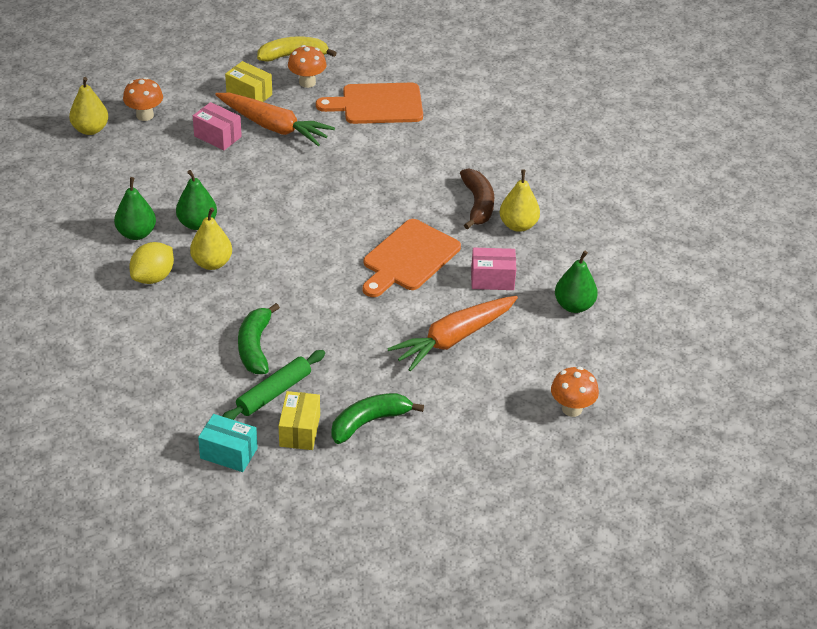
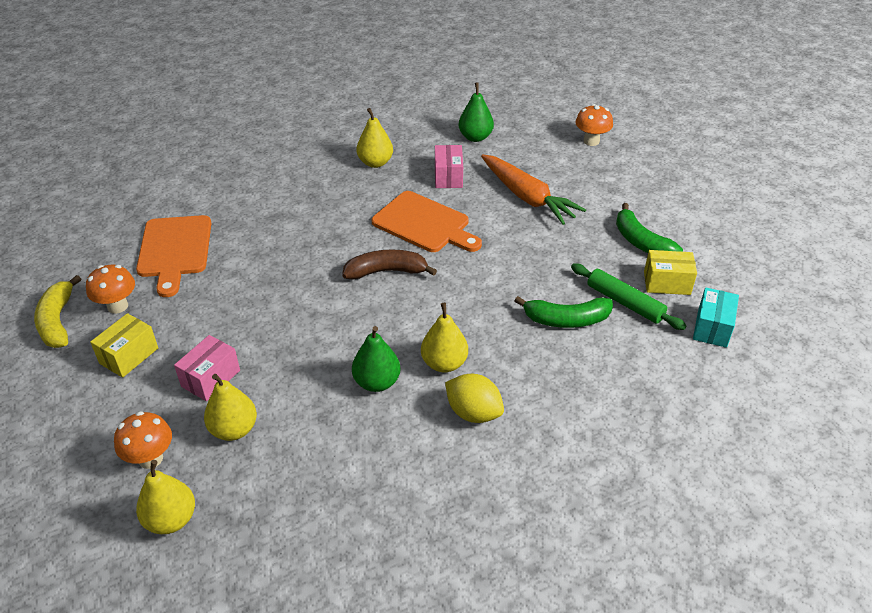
camera: 90 degrees left, 0 degrees up
green pear [114,177,156,240] -> none
orange carrot [215,93,335,146] -> none
brown banana [460,168,494,230] -> brown banana moved to [342,249,437,280]
none -> yellow pear [204,374,257,441]

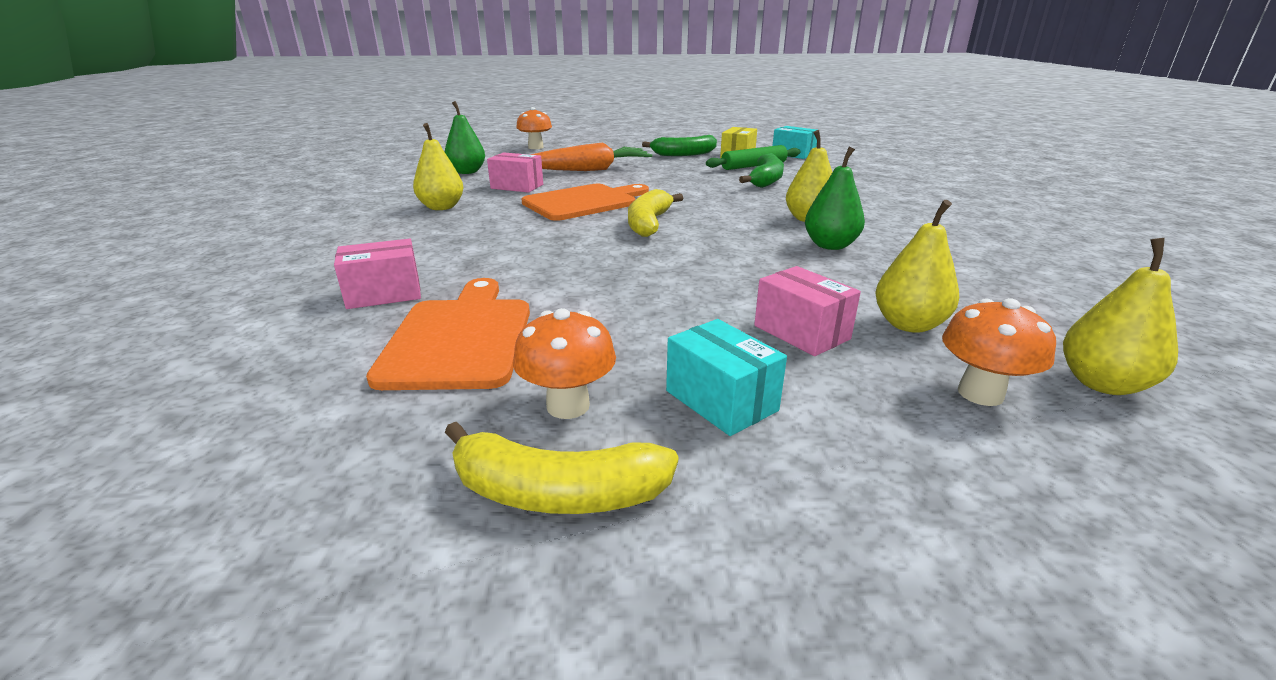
camera: 70 degrees left, 15 degrees down
yellow box [90,313,158,378] -> turquoise box [666,319,787,436]
orange cutting board [136,215,211,297] -> orange cutting board turned 105 degrees counterclockwise [366,278,530,390]
brown banana [342,249,437,280] -> yellow banana [628,189,683,237]
yellow lemon [445,374,504,423] -> none
none -> pink box [334,239,421,309]

